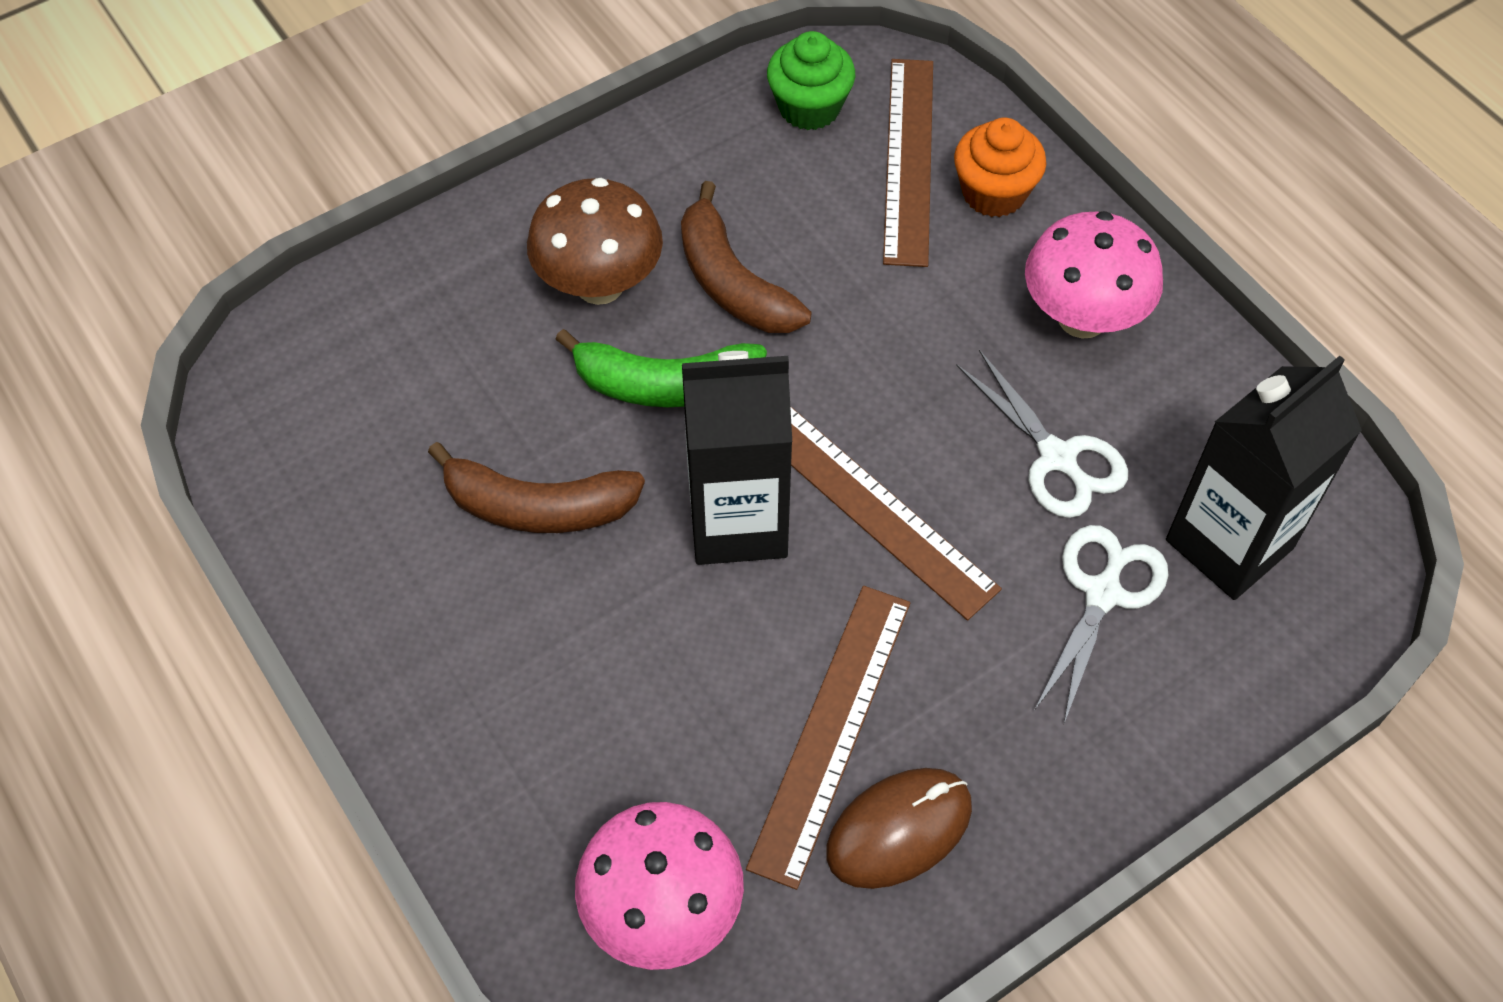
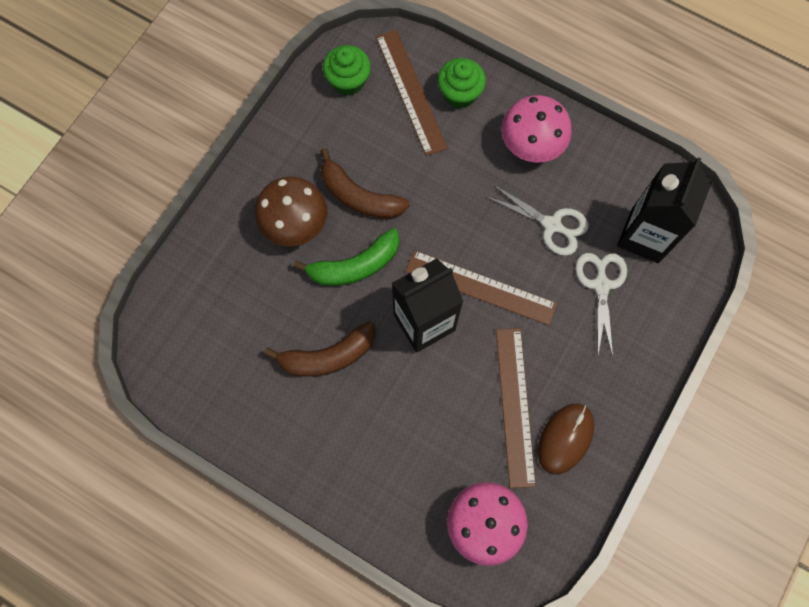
camera: 25 degrees left, 15 degrees up
orange cupcake [954,118,1046,217] -> green cupcake [438,58,486,109]

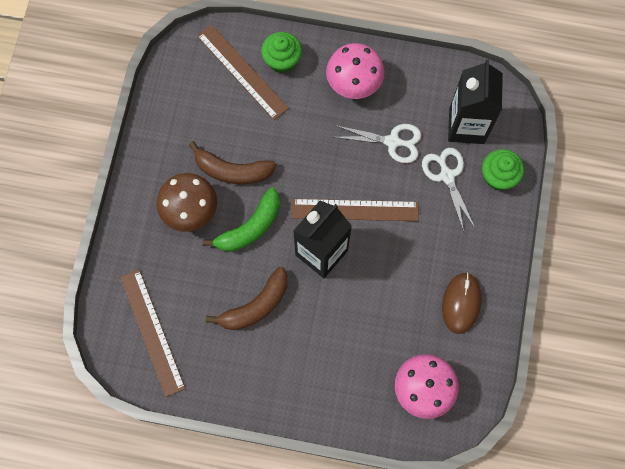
camera: 20 degrees left, 0 degrees up
green cupcake [323,45,371,96] -> green cupcake moved to [482,149,524,190]
brown ruler [496,328,536,488] -> brown ruler moved to [120,269,186,397]

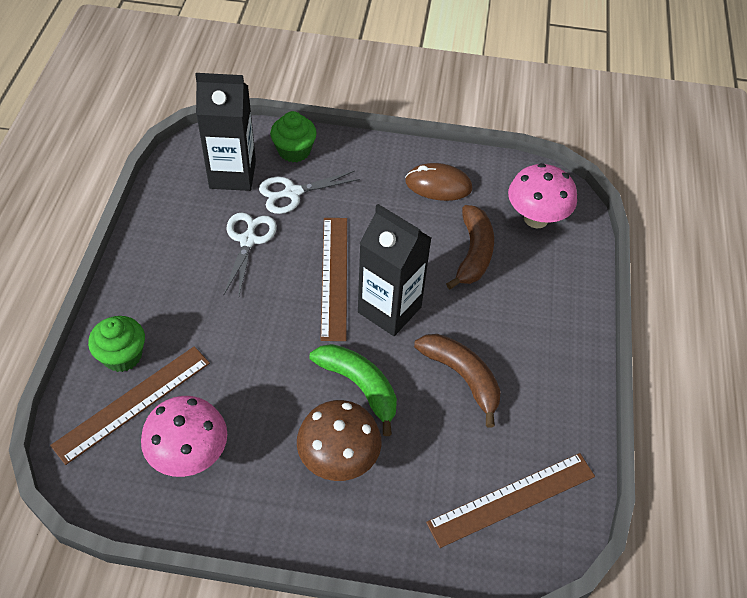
camera: 95 degrees left, 20 degrees down
brown banana [189,141,277,184] -> brown banana moved to [446,205,494,289]
pink mushroom [326,43,384,99] -> pink mushroom moved to [141,396,227,477]

